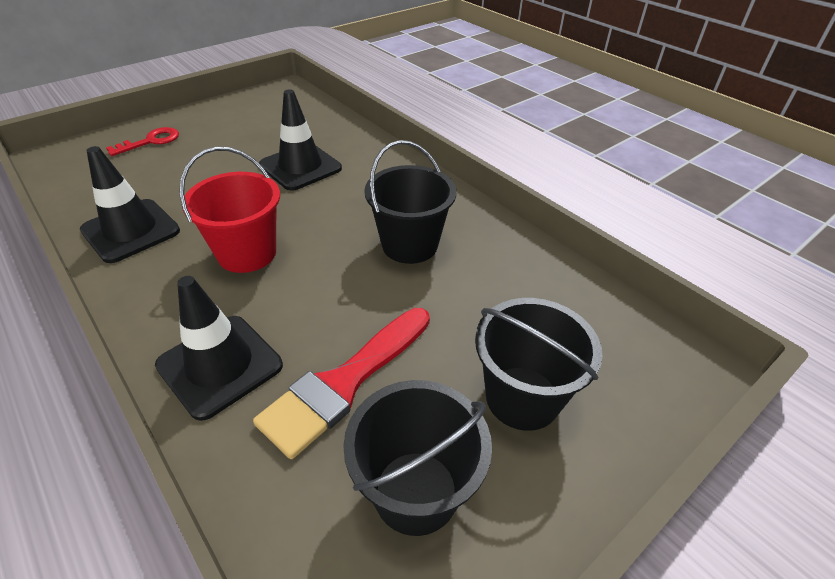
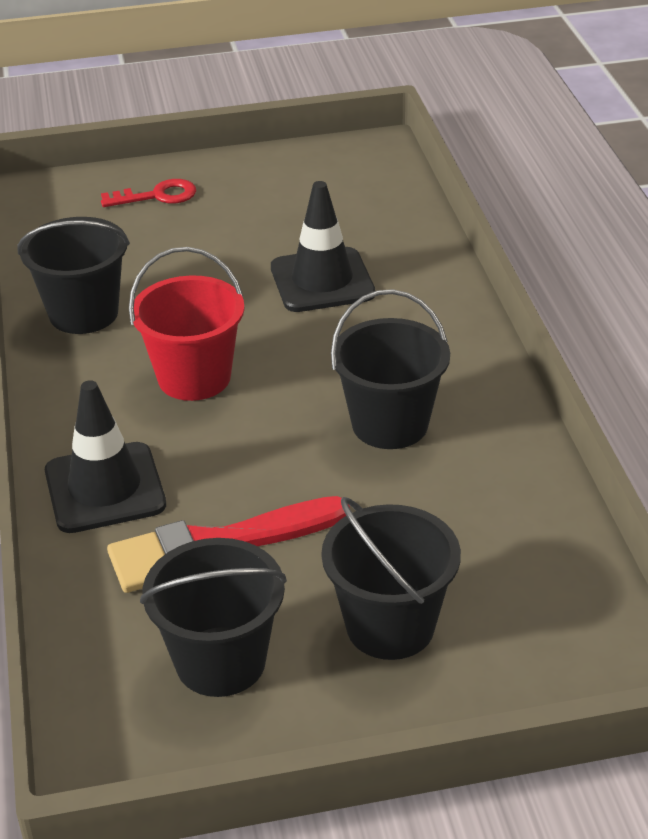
camera: 30 degrees right, 5 degrees down
black traffic cone [80,146,180,263] -> black bucket [17,217,130,334]

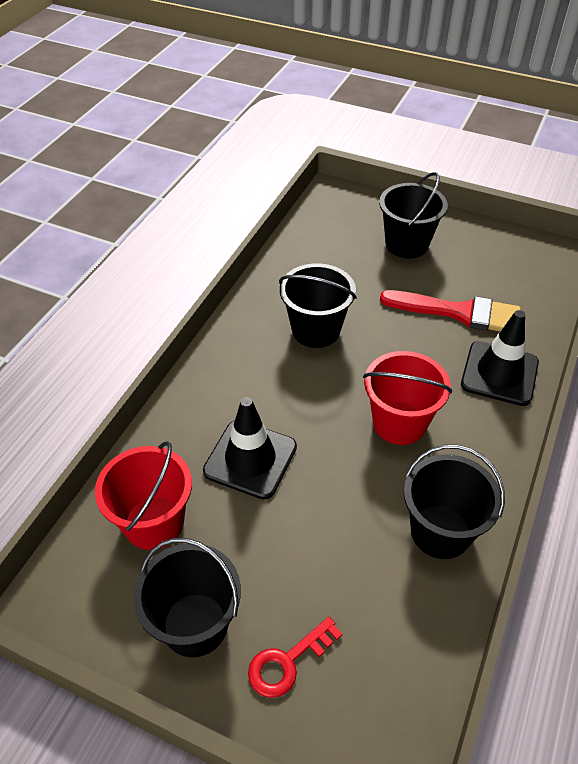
camera: 145 degrees left, 10 degrees up
red key [101,179,196,207] -> red key turned 60 degrees counterclockwise [248,617,342,698]
black bucket [140,538,287,697] -> black bucket moved to [133,538,241,657]
none -> red bucket [95,441,192,550]

